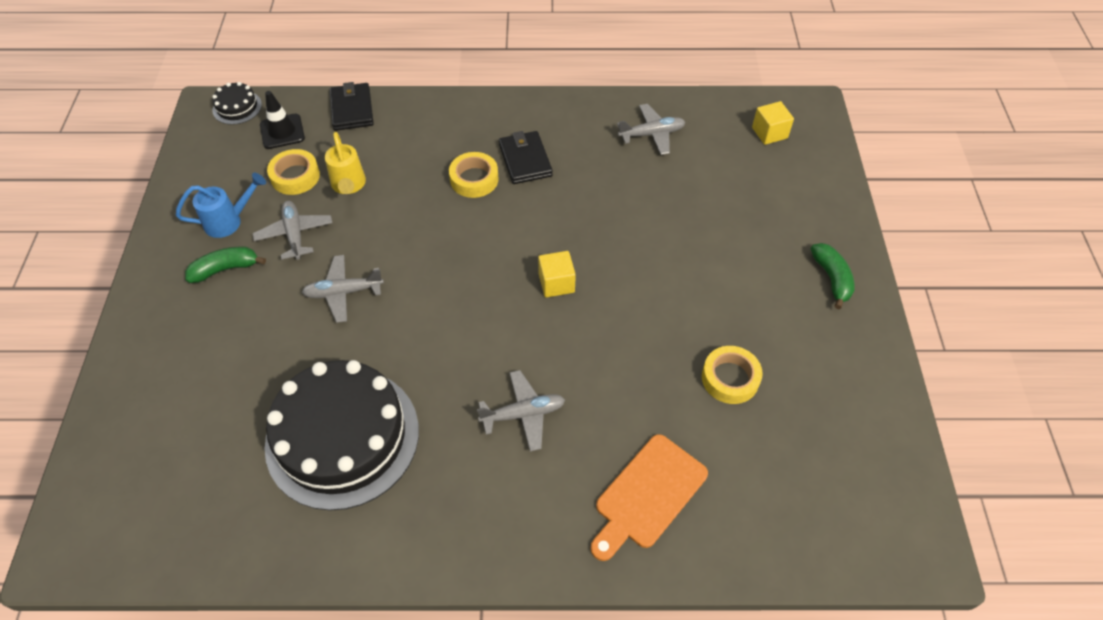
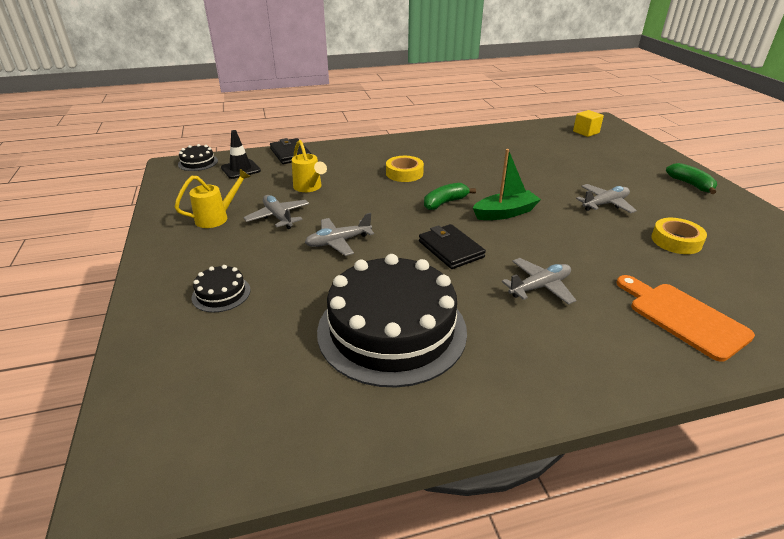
camera: 15 degrees left, 20 degrees down
blue watering can [176,173,266,238] -> yellow watering can [175,169,251,228]
green banana [185,246,266,283] -> green banana moved to [424,183,476,210]
yellow tape [267,149,320,195] -> none
black wallet [499,131,553,184] -> black wallet moved to [419,224,486,269]
yellow cube [538,251,576,298] -> green boat [473,149,541,220]
orange cutting board [590,434,708,561] -> orange cutting board turned 120 degrees clockwise [616,275,755,362]
grey plane [617,104,685,155] -> grey plane moved to [576,184,637,213]
none -> black cake [192,265,251,312]

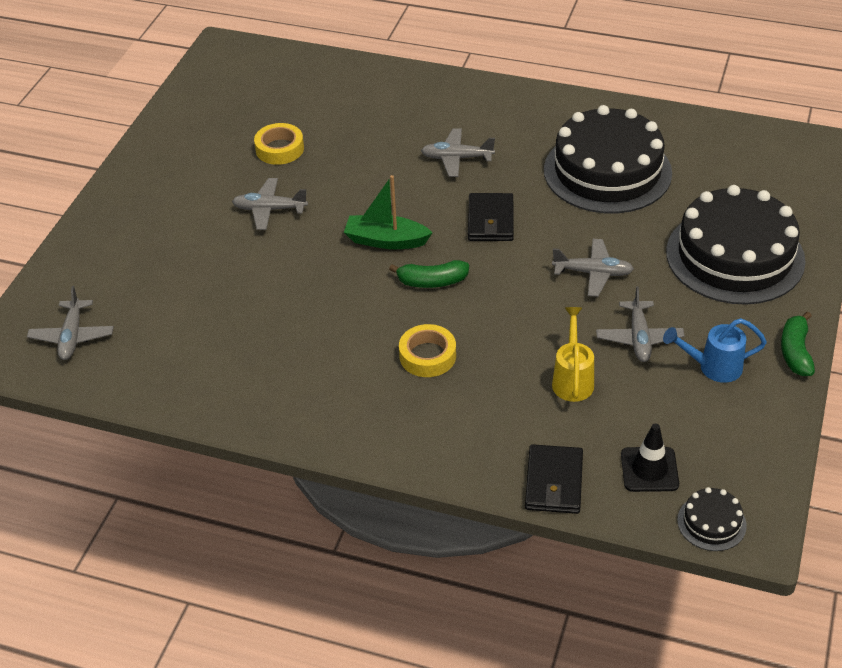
camera: 145 degrees left, 10 degrees up
yellow watering can [175,169,251,228] -> blue watering can [663,318,767,383]
black cake [192,265,251,312] -> black cake [666,185,806,305], size x2.40
yellow cube [573,110,604,137] -> grey plane [27,286,114,360]
orange cutting board [616,275,755,362] -> none
green banana [666,163,717,194] -> green banana moved to [781,311,815,376]

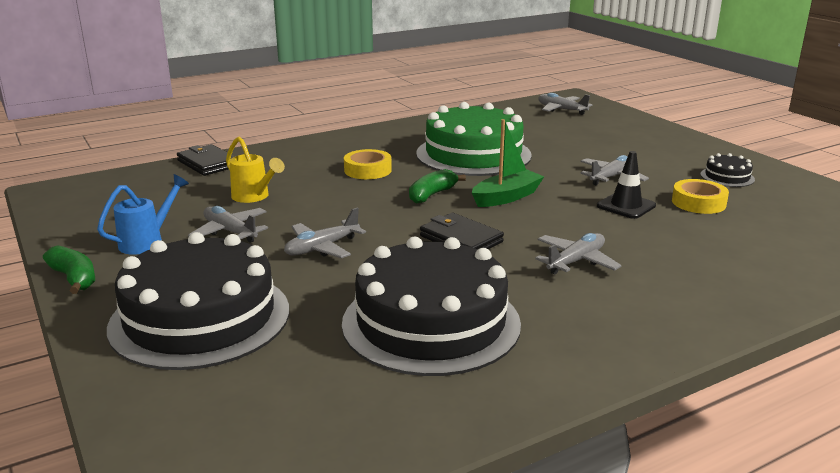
camera: 130 degrees right, 20 degrees down
black traffic cone [621,423,679,492] -> black traffic cone moved to [597,151,656,219]
black cake [677,487,747,551] -> black cake moved to [700,153,755,187]
none -> green cake [416,102,532,176]

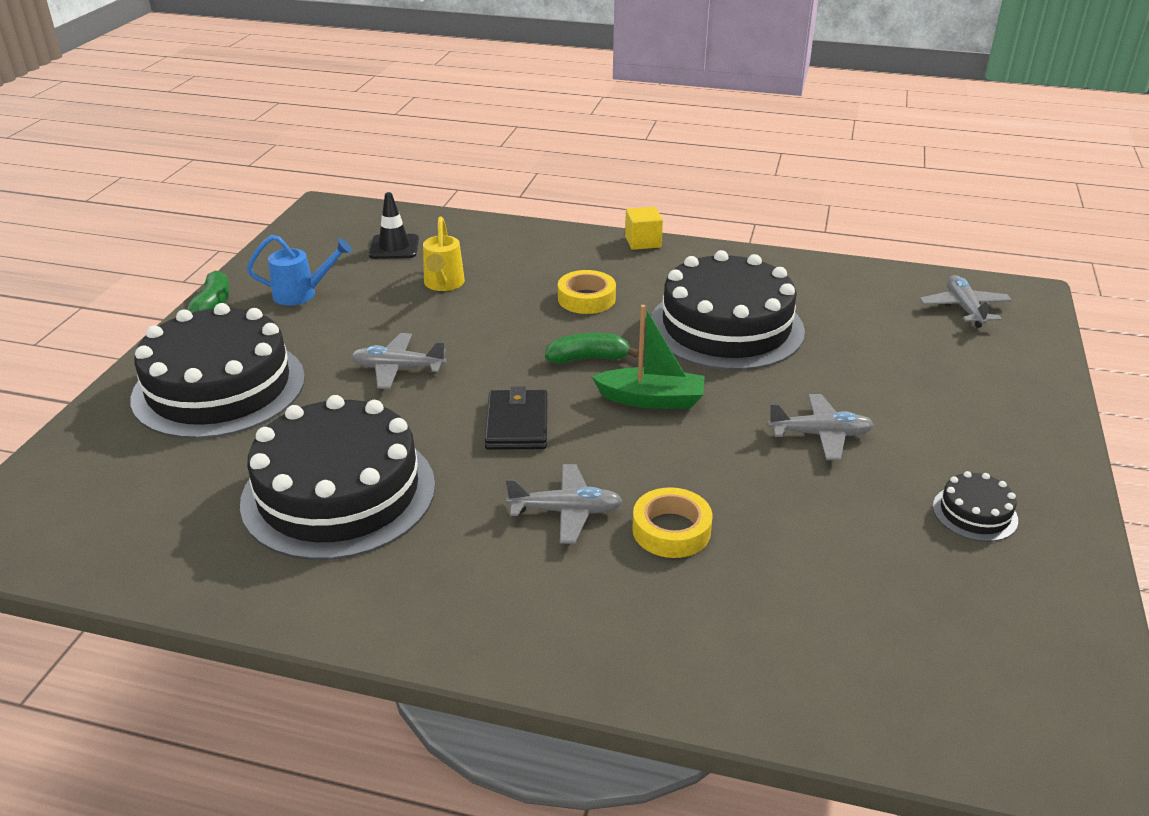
camera: 45 degrees right, 10 degrees up
black wallet [177,144,235,176] -> none
grey plane [188,206,268,243] -> none
green cake [416,102,532,176] -> black cake [651,250,805,370]
black traffic cone [597,151,656,219] -> black traffic cone moved to [369,192,419,259]
yellow tape [672,179,729,214] -> yellow tape moved to [632,487,712,558]
none -> yellow cube [625,207,663,250]

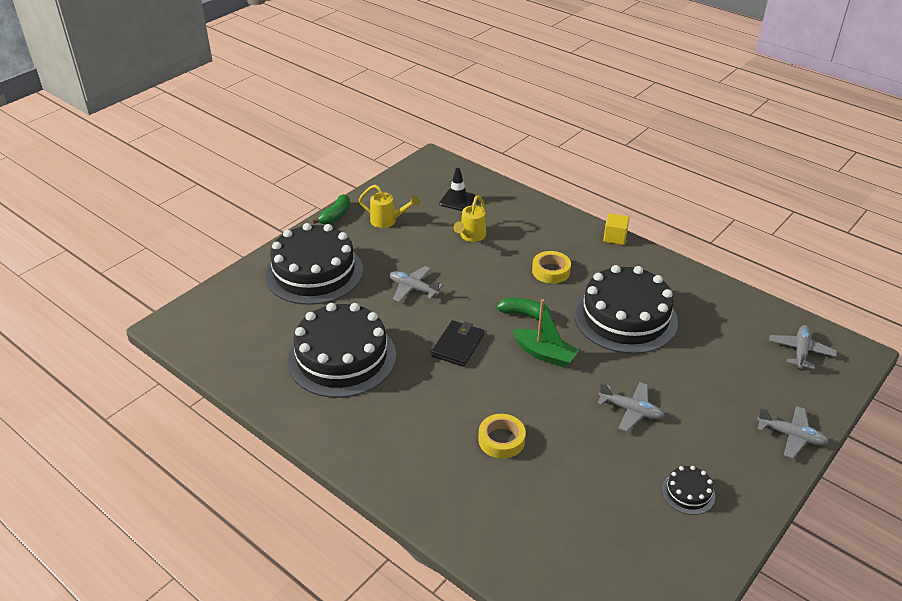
camera: 25 degrees right, 5 degrees up
blue watering can [247,235,352,306] -> yellow watering can [359,185,419,228]
grey plane [506,464,623,544] -> grey plane moved to [757,406,829,459]

